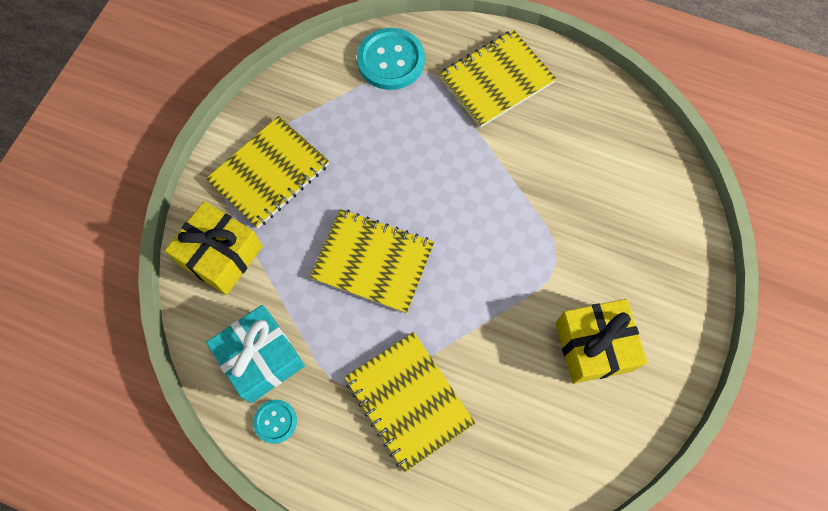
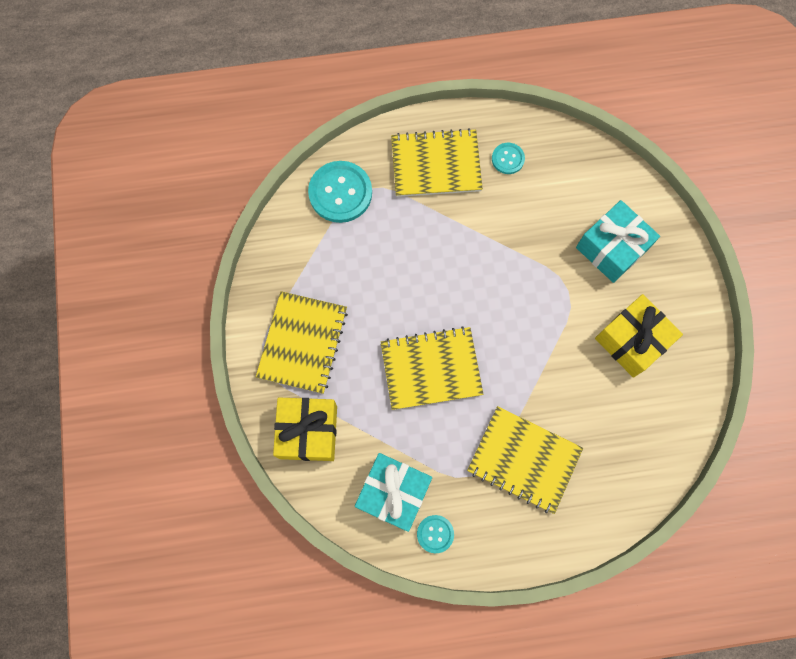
camera: 30 degrees left, 5 degrees up
yellow notebook [439,30,557,128] -> yellow notebook turned 60 degrees clockwise [391,128,483,197]
none -> turquoise button [492,143,525,174]
none -> turquoise gift [576,200,660,283]

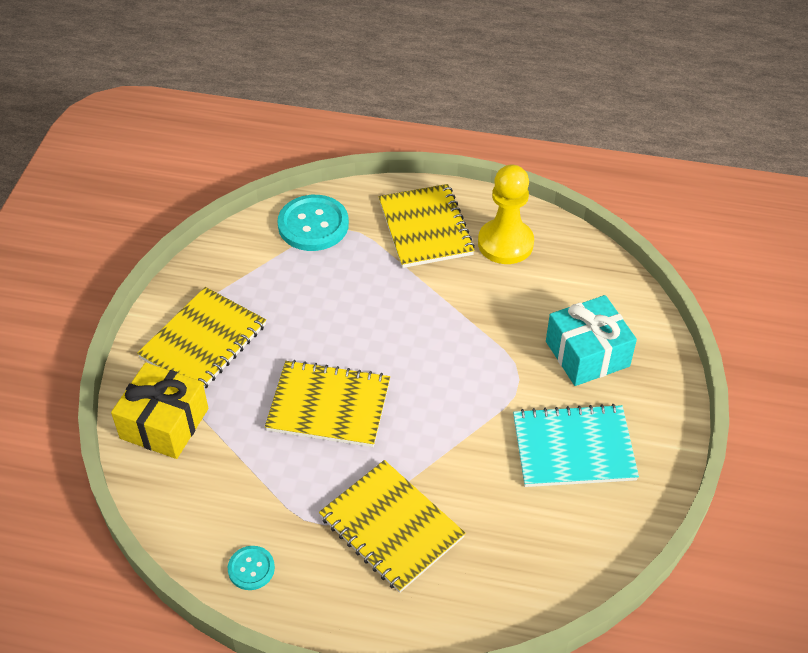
camera: 20 degrees right, 25 degrees down
turquoise gift [355,453,432,532] -> none
yellow notebook [391,128,483,197] -> yellow notebook turned 60 degrees clockwise [379,184,475,268]
turquoise button [492,143,525,174] -> yellow pawn [478,165,534,264]
yellow gift [595,294,683,378] -> turquoise notebook [513,404,639,487]

